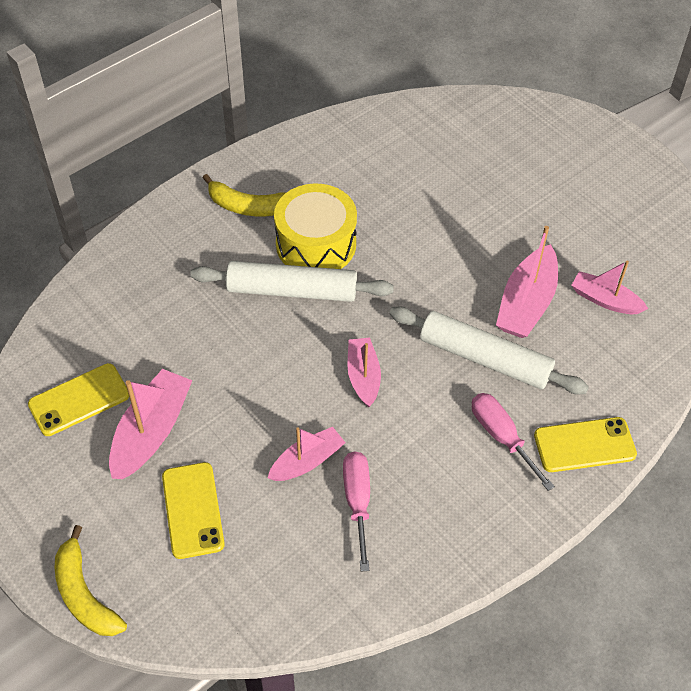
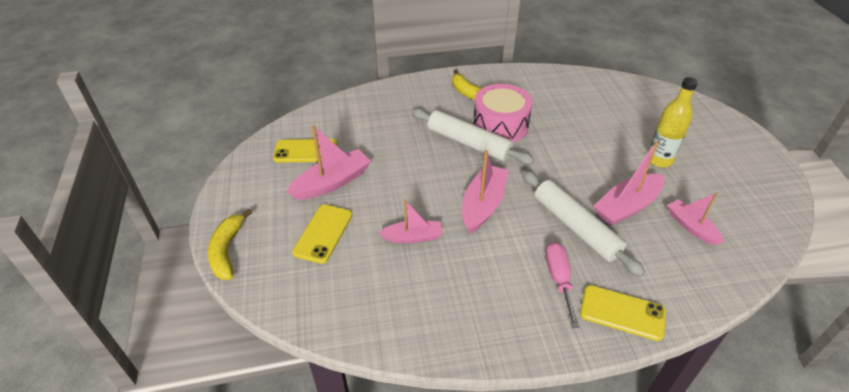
camera: 30 degrees right, 10 degrees down
yellow drum [274,184,357,269] -> pink drum [473,84,533,142]
pink screwdriver [343,451,370,571] -> none
pink boat [347,338,381,408] -> pink boat [462,150,509,234], size x1.54
none -> yellow bottle [647,77,698,168]

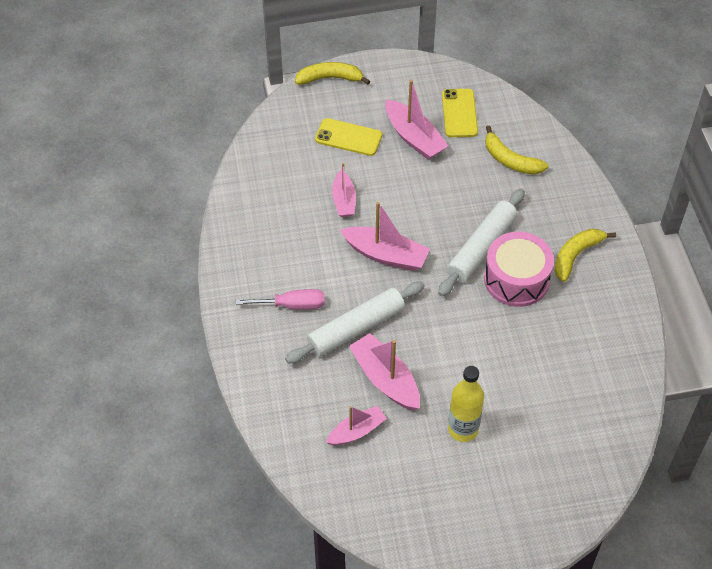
camera: 90 degrees right, 10 degrees up
yellow phone [580,285,666,341] -> none
none -> yellow banana [485,126,548,175]

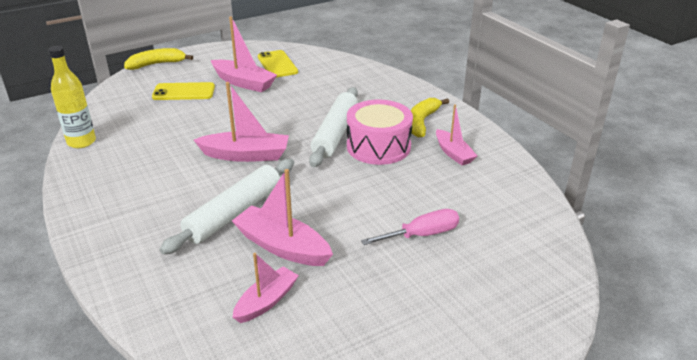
camera: 20 degrees left, 20 degrees down
pink screwdriver [236,289,325,310] -> pink screwdriver moved to [361,209,459,245]
pink boat [332,163,356,217] -> pink boat moved to [436,104,477,165]
yellow bottle [448,366,484,442] -> yellow bottle moved to [48,46,96,148]
yellow banana [485,126,548,175] -> none

